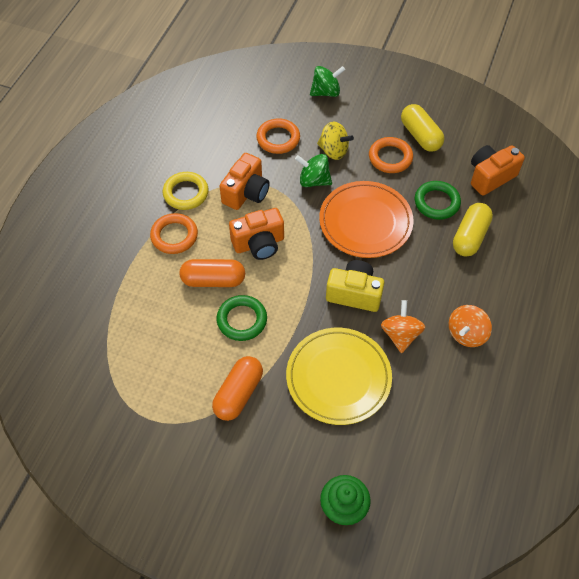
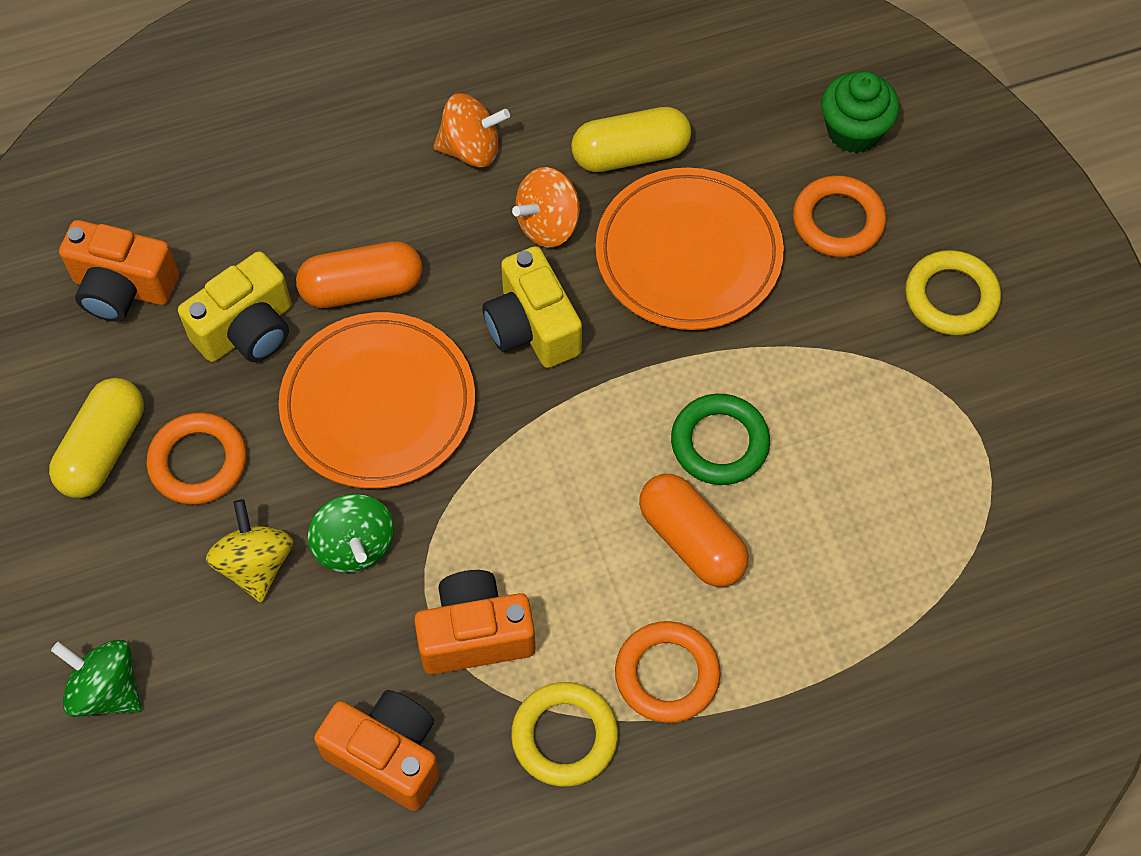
camera: 130 degrees left, 5 degrees up
orange capsule [212,356,263,421] -> orange capsule moved to [296,241,422,308]
orange camera [229,208,284,260] -> orange camera moved to [314,690,440,811]
orange ring [256,118,300,154] -> orange ring moved to [793,175,886,257]
yellow plate [286,328,392,425] -> orange plate [595,167,784,330]
green ring [415,181,461,220] -> yellow camera [178,251,292,362]
yellow capsule [453,203,493,256] -> yellow capsule moved to [571,107,691,172]
none -> yellow ring [905,250,1001,336]

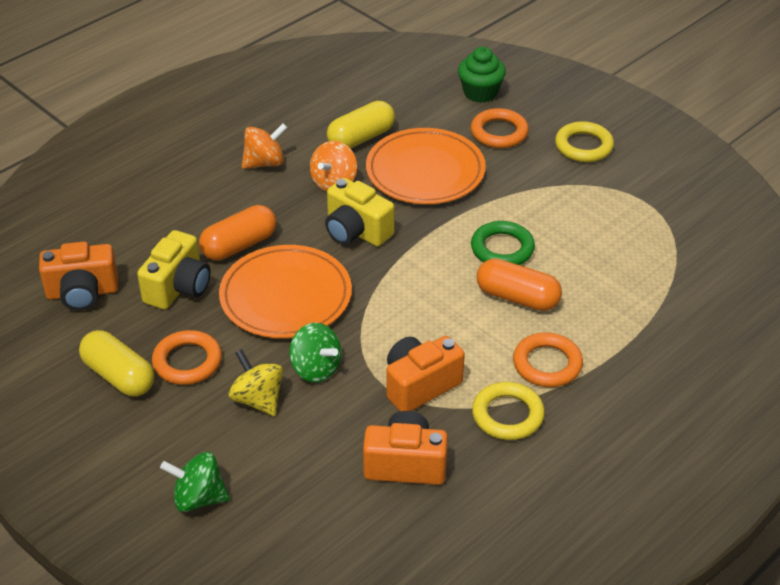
camera: 25 degrees left, 20 degrees down
yellow capsule [49,378,144,498] -> yellow capsule turned 45 degrees counterclockwise [79,330,154,396]

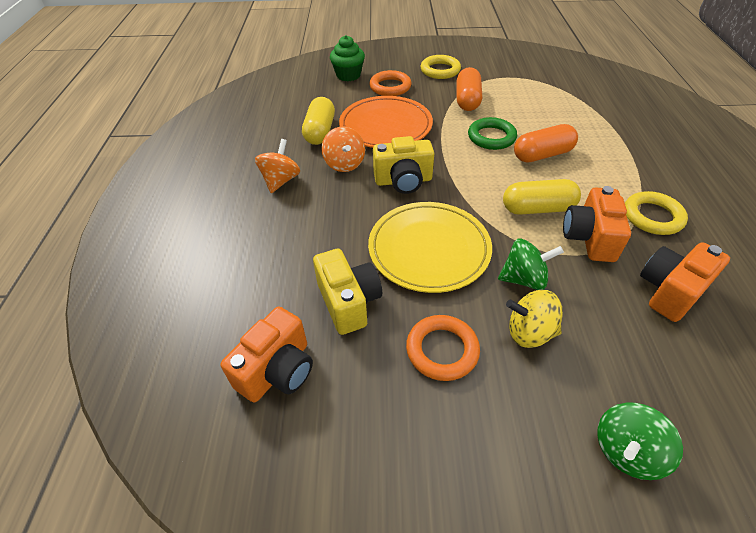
camera: 45 degrees left, 5 degrees up
yellow capsule [79,330,154,396] -> yellow capsule moved to [503,179,581,215]
orange capsule [199,205,277,260] -> orange capsule moved to [457,67,482,111]
orange plate [219,245,352,338] -> yellow plate [368,202,492,293]
orange ring [513,332,583,387] -> none

